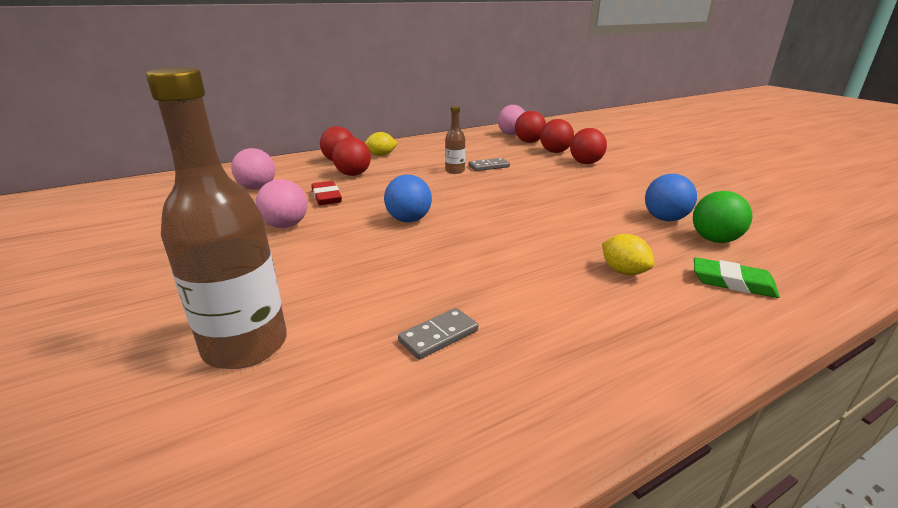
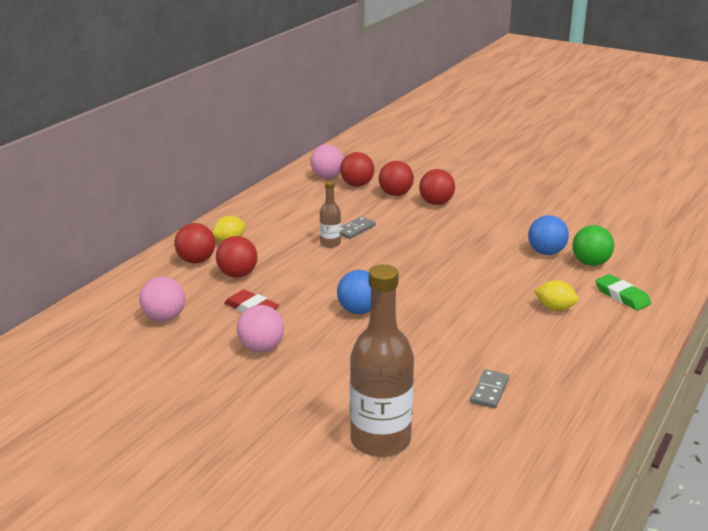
camera: 30 degrees left, 0 degrees up
green eraser [694,257,780,298] -> green eraser turned 60 degrees clockwise [595,274,651,311]

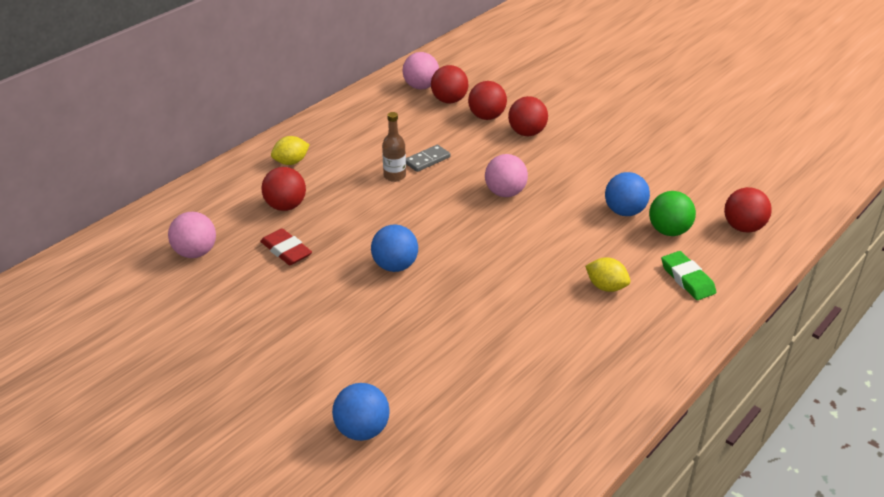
camera: 10 degrees right, 10 degrees up
red ball [174,223,215,263] -> red ball moved to [724,187,772,233]
pink ball [237,305,284,352] -> pink ball moved to [485,154,528,197]
brown bottle [350,264,414,457] -> blue ball [332,383,390,441]
grey domino [470,369,509,408] -> none

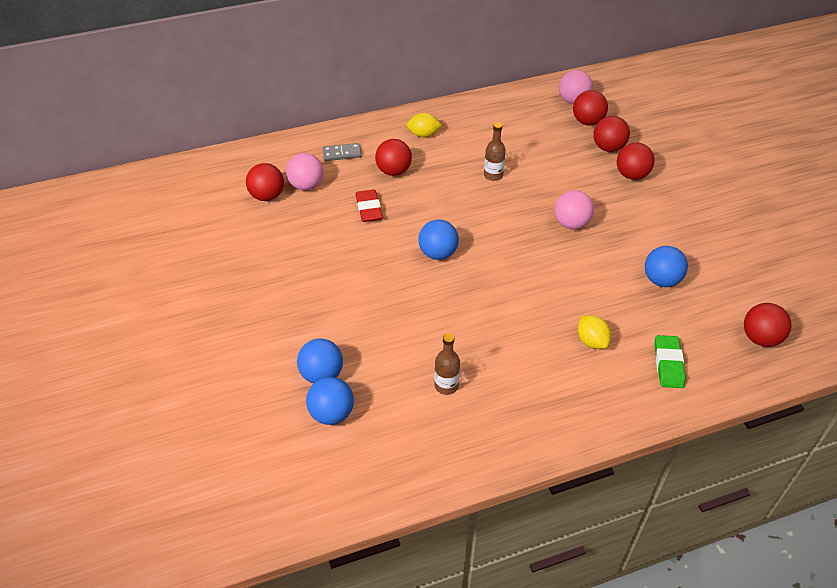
camera: 30 degrees right, 10 degrees up
grey domino [406,145,450,172] -> grey domino moved to [322,143,362,161]
green ball [649,191,696,236] -> none
none -> red ball [246,163,284,201]
none -> blue ball [306,377,354,425]
none -> brown bottle [434,333,460,395]

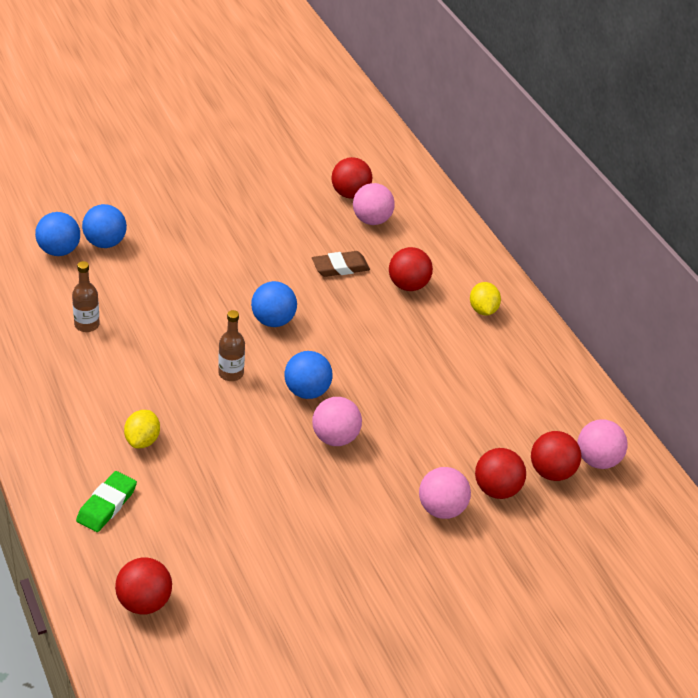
camera: 80 degrees right, 5 degrees down
grey domino [322,143,362,161] -> none
red eraser [355,189,383,222] -> brown eraser [312,251,370,277]
brown bottle [484,122,506,181] -> brown bottle moved to [218,310,245,381]
yellow lemon [578,315,611,349] -> yellow lemon turned 45 degrees counterclockwise [124,410,160,448]
red ball [617,143,655,180] -> pink ball [419,467,471,519]
blue ball [645,246,688,287] -> blue ball moved to [284,351,333,399]
green eraser [654,335,686,388] -> green eraser turned 60 degrees counterclockwise [76,471,137,532]

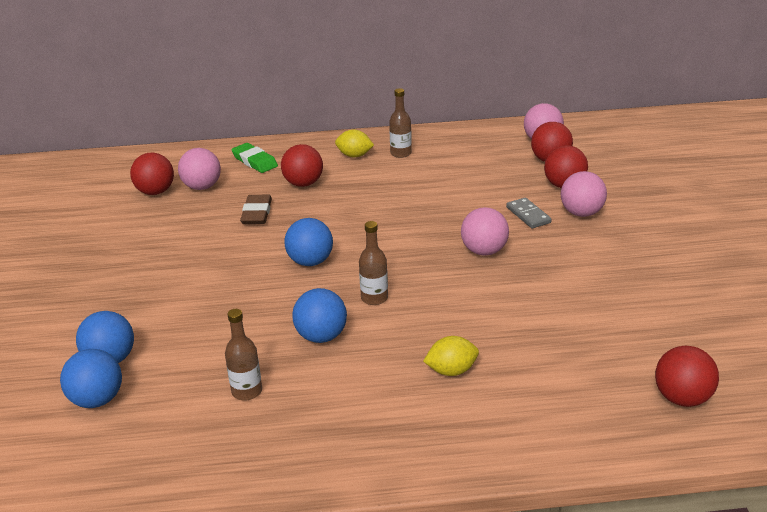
camera: 65 degrees left, 10 degrees down
green eraser [76,471,137,532] -> green eraser moved to [231,143,278,173]
yellow lemon [124,410,160,448] -> yellow lemon turned 45 degrees counterclockwise [423,336,479,376]
blue ball [284,351,333,399] -> blue ball moved to [292,288,347,343]
none -> brown bottle [389,88,412,158]
none -> grey domino [506,197,552,228]

